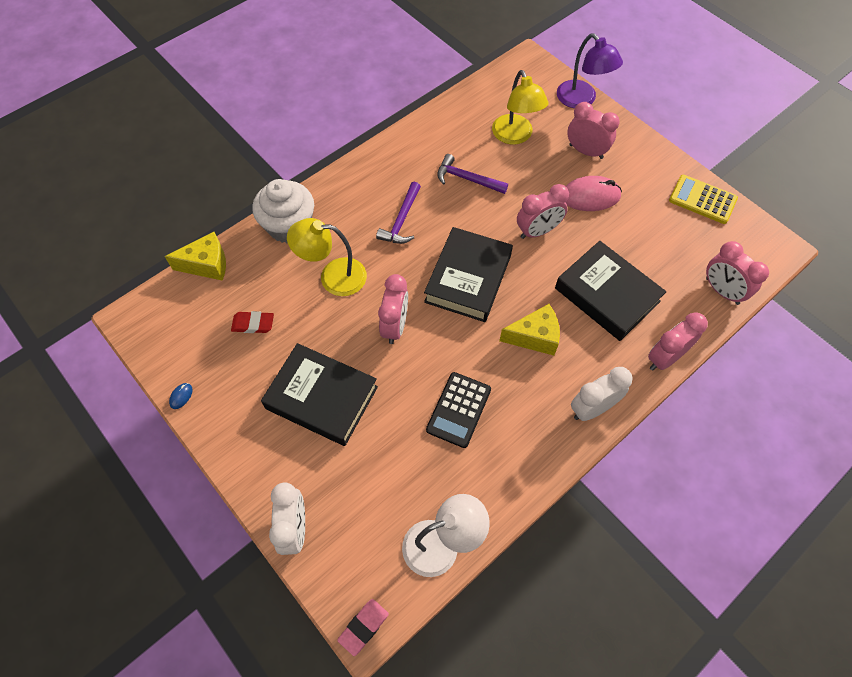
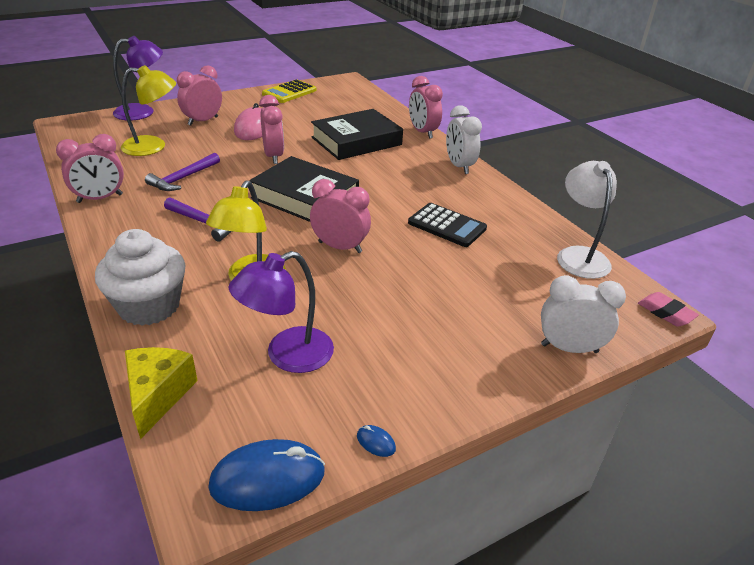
camera: 80 degrees left, 25 degrees down
red eraser [231,311,274,333] -> purple lamp [228,251,334,373]
black book [261,343,378,446] -> none
yellow cheese [499,304,560,356] -> none
pink clock [706,241,769,305] -> pink clock moved to [56,134,124,203]
none -> blue mouse [208,439,325,511]

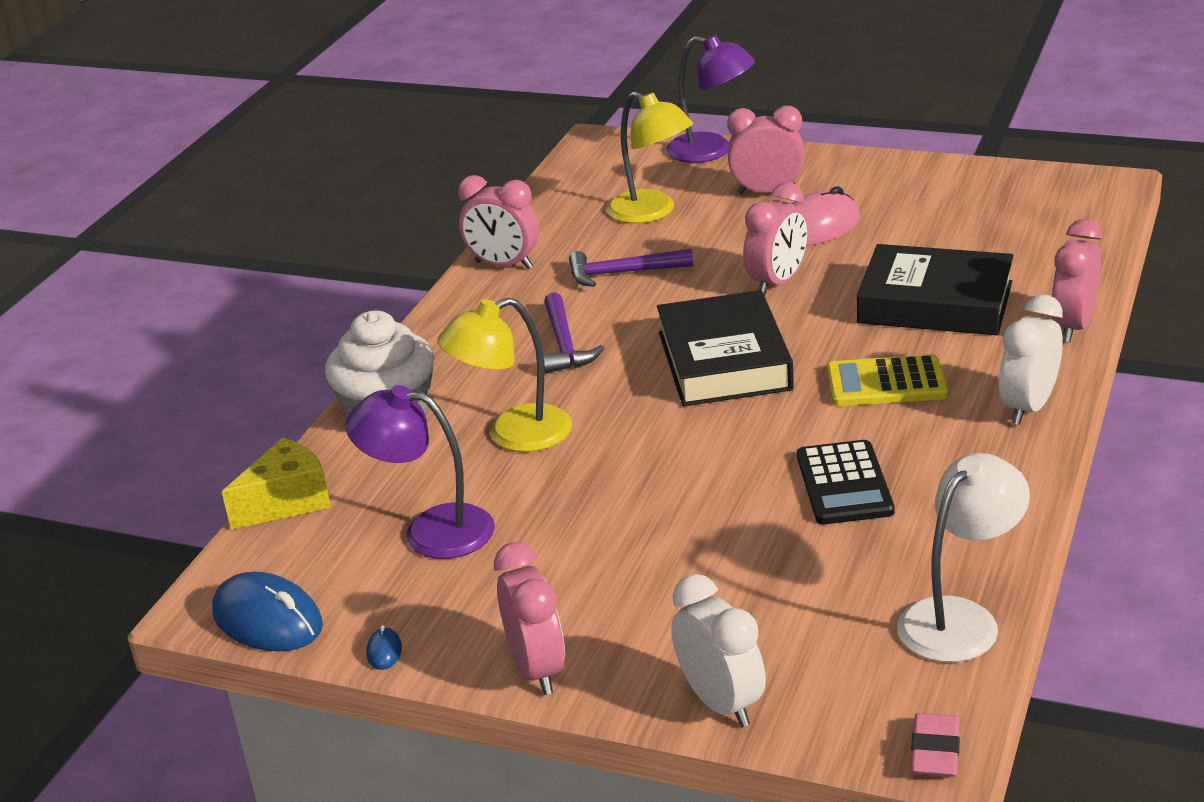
camera: 55 degrees right, 5 degrees down
yellow calculator [262,79,317,103] -> yellow calculator moved to [827,355,948,406]
pink clock [310,179,371,253] -> pink clock moved to [494,542,565,695]

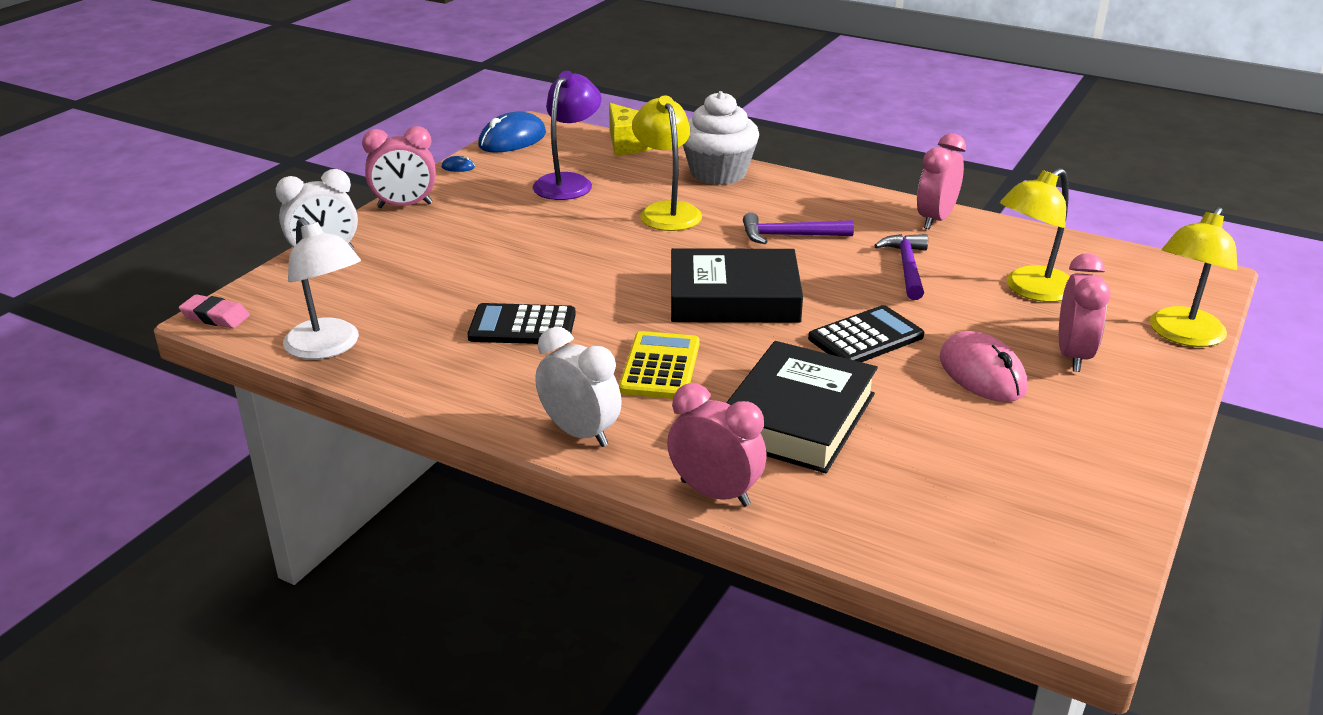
camera: 95 degrees right, 0 degrees up
purple lamp [666,35,755,163] -> yellow lamp [1150,207,1237,347]
pink clock [743,182,808,296] -> black calculator [808,305,924,362]

